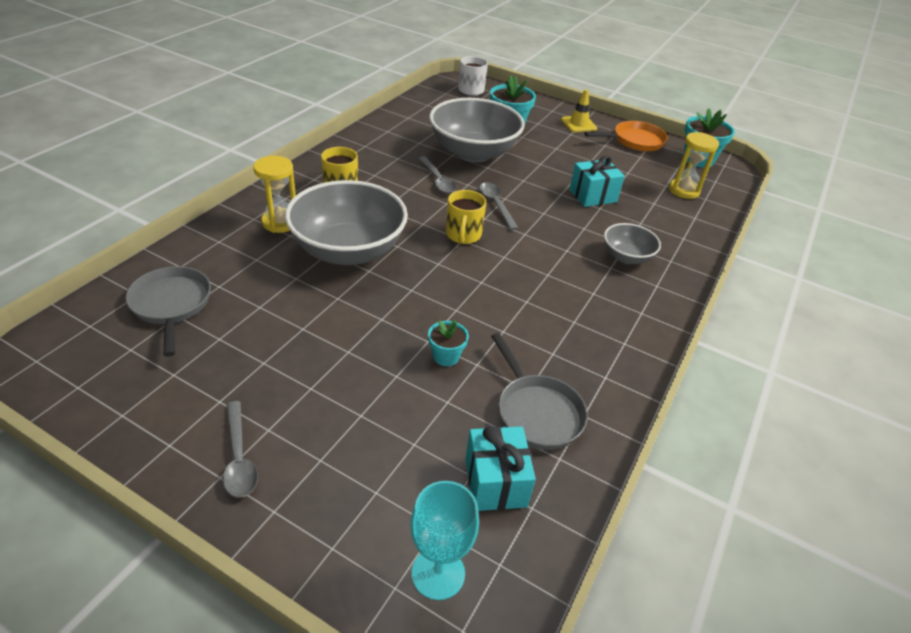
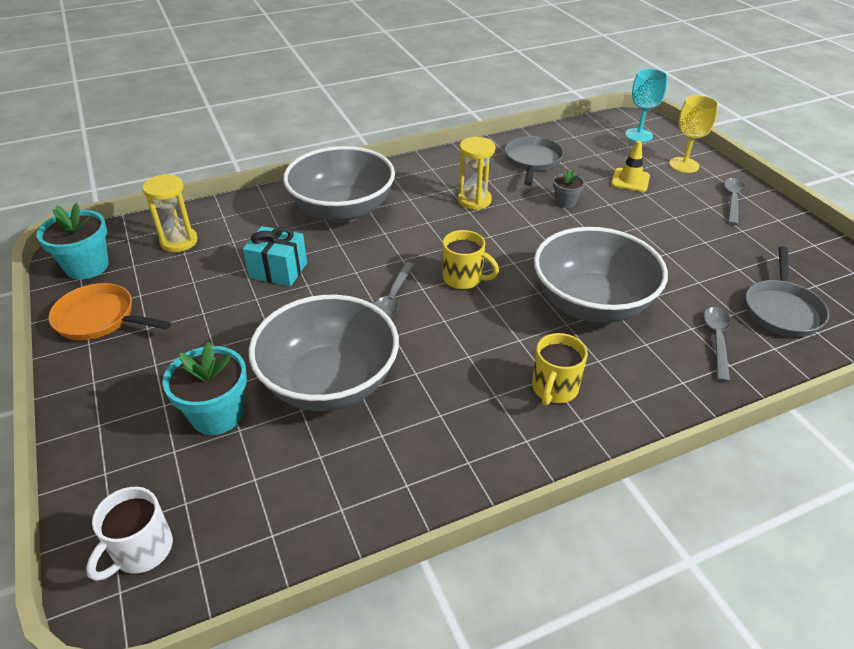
camera: 140 degrees left, 0 degrees up
yellow hourglass [253,156,296,233] -> yellow hourglass moved to [458,137,495,210]
grey spoon [418,157,456,193] -> grey spoon moved to [703,307,731,382]
turquoise flower pot [428,320,469,366] -> grey flower pot [553,170,585,208]
yellow mug [446,190,486,244] -> yellow mug turned 75 degrees clockwise [443,230,499,289]
turquoise gift [466,426,536,511] -> none
yellow traffic cone [561,89,597,132] -> yellow traffic cone moved to [611,141,650,192]
grey bowl [604,223,661,264] -> grey bowl [283,146,395,223], size x1.99
none -> yellow goblet [669,95,719,173]

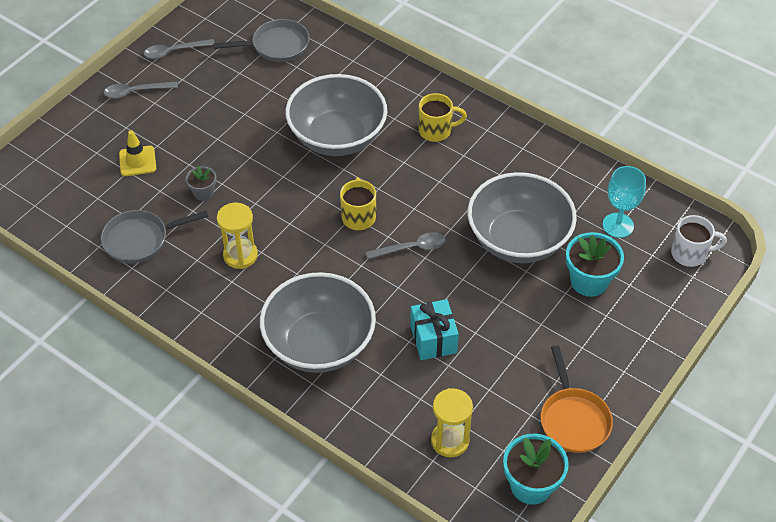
camera: 120 degrees left, 10 degrees up
turquoise goblet [625,69,668,142] -> turquoise goblet moved to [602,166,646,238]
yellow goblet [669,95,719,173] -> none
grey spoon [703,307,731,382] -> grey spoon moved to [144,39,215,59]

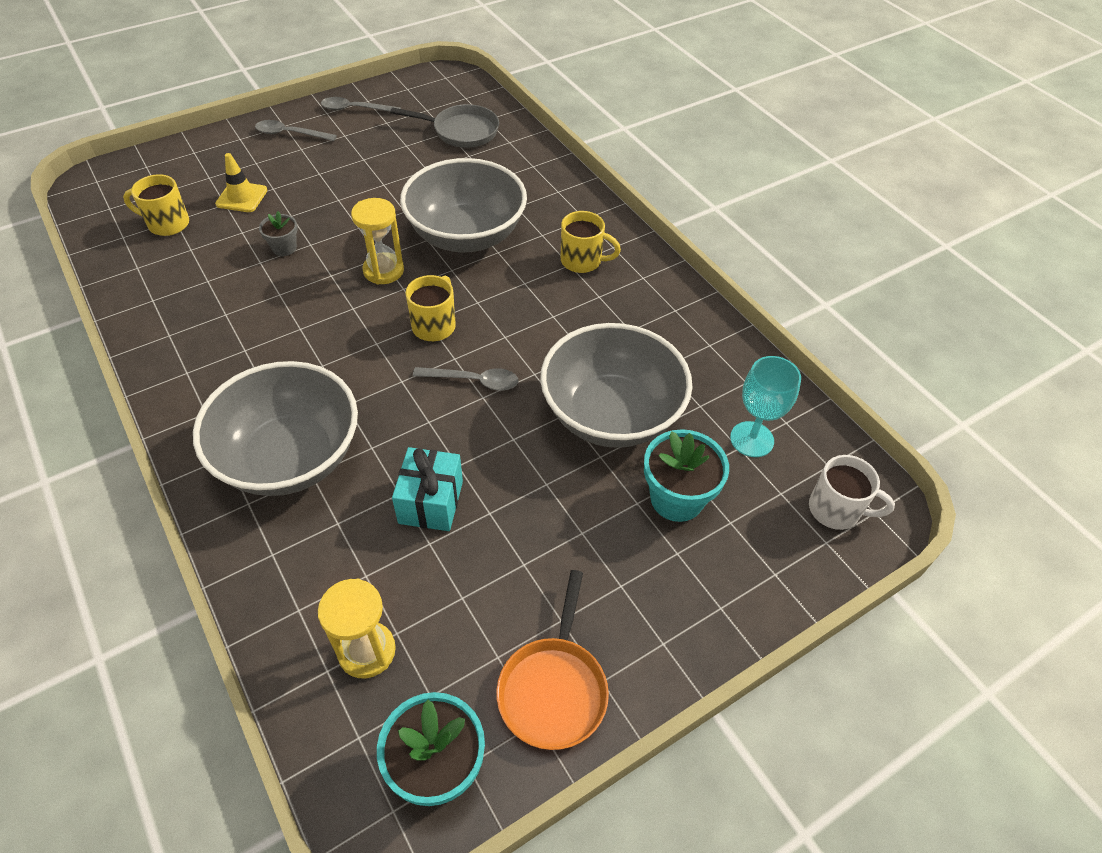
camera: 20 degrees right, 0 degrees up
grey pan [101,210,208,264] -> none
yellow hourglass [217,203,258,269] -> yellow hourglass moved to [351,198,404,285]
none -> yellow mug [123,174,189,236]

